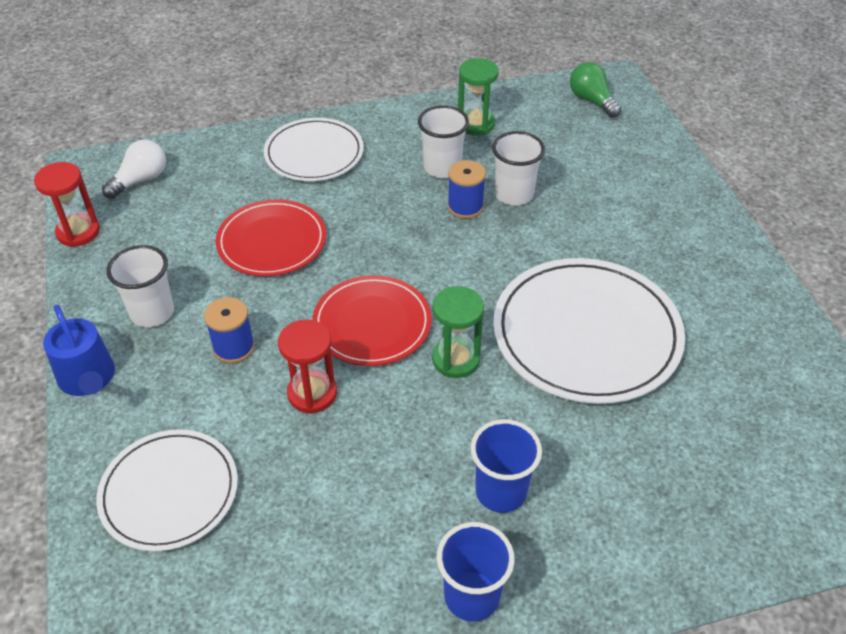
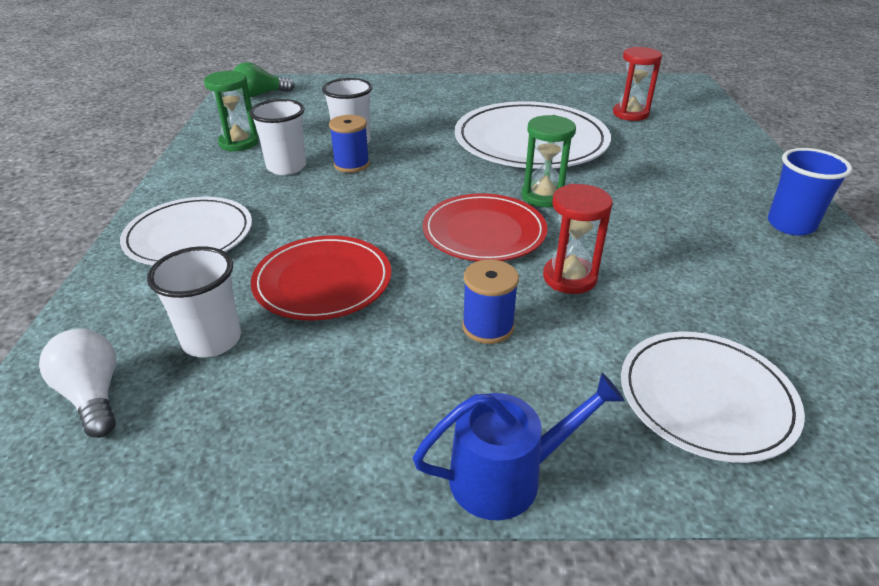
camera: 75 degrees left, 10 degrees down
red hourglass [34,162,100,247] -> red hourglass moved to [613,47,662,121]
white cup [107,245,174,327] -> white cup moved to [147,246,241,357]
blue cup [471,419,542,513] -> none

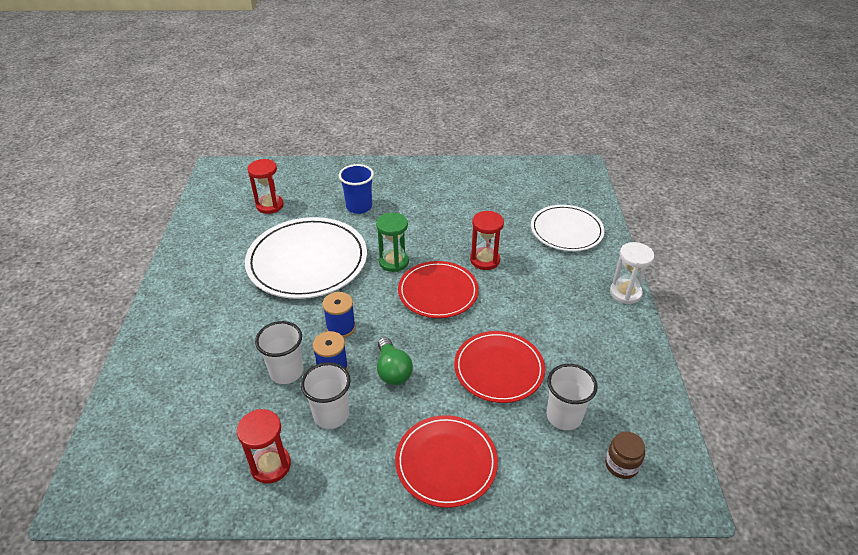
camera: 90 degrees left, 5 degrees up
white light bulb [39,329,116,438] -> brown jar [605,432,645,479]
white plate [120,197,252,265] -> red plate [395,415,498,508]
green hourglass [204,71,258,152] -> red hourglass [237,409,291,484]
green light bulb [233,62,295,97] -> green light bulb moved to [377,337,413,385]
blue watering can [413,373,625,520] -> white hourglass [610,242,654,304]
blue spool [462,259,519,344] -> blue spool moved to [322,292,356,338]
blue cup [768,148,852,236] -> blue cup moved to [339,164,374,214]

